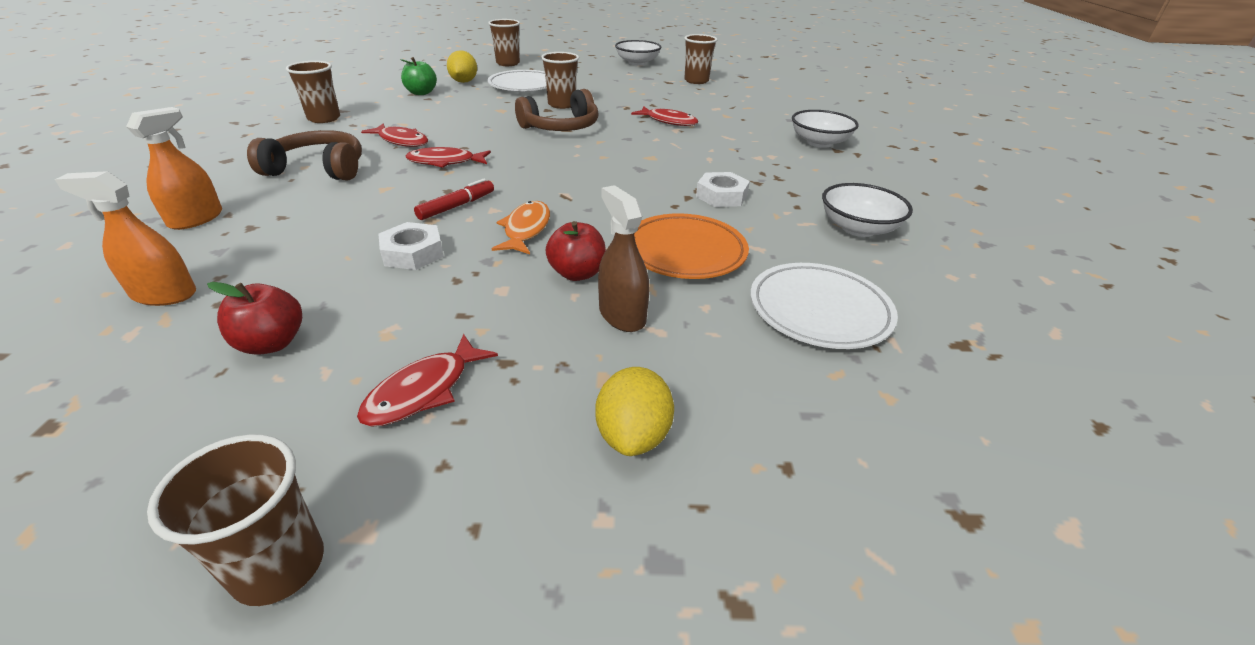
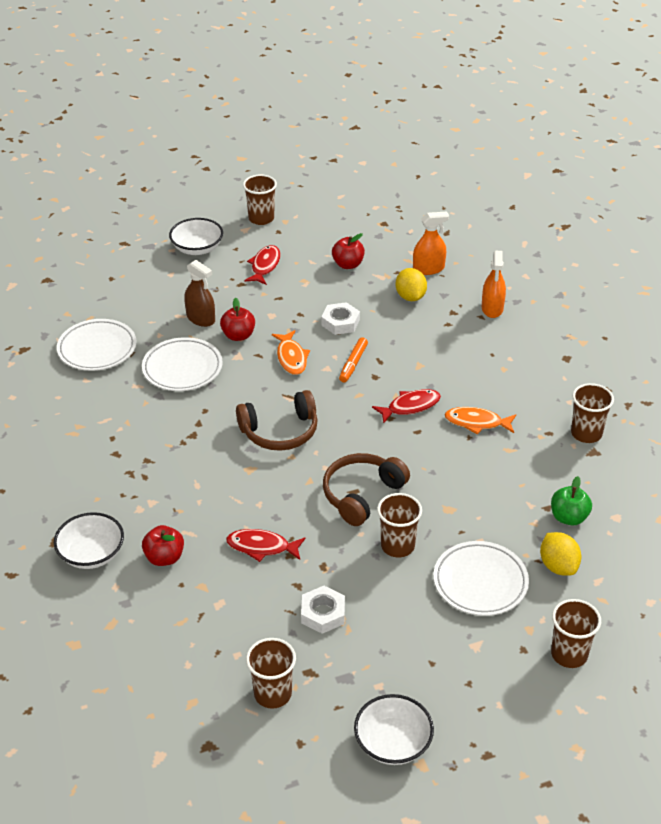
camera: 160 degrees right, 5 degrees up
brown headphones [247,130,362,180] -> brown headphones moved to [236,390,318,451]
red fish [361,123,428,147] -> orange fish [444,407,516,434]
red marker [414,178,494,220] -> orange marker [339,337,368,383]
yellow lemon [595,367,674,456] -> yellow lemon moved to [396,268,427,301]
orange plate [634,213,749,279] -> white plate [142,337,223,391]
white nut [696,172,750,207] -> white nut moved to [301,586,345,634]
white bowl [822,183,913,237] -> white bowl moved to [169,218,223,255]
none -> red apple [142,525,184,566]

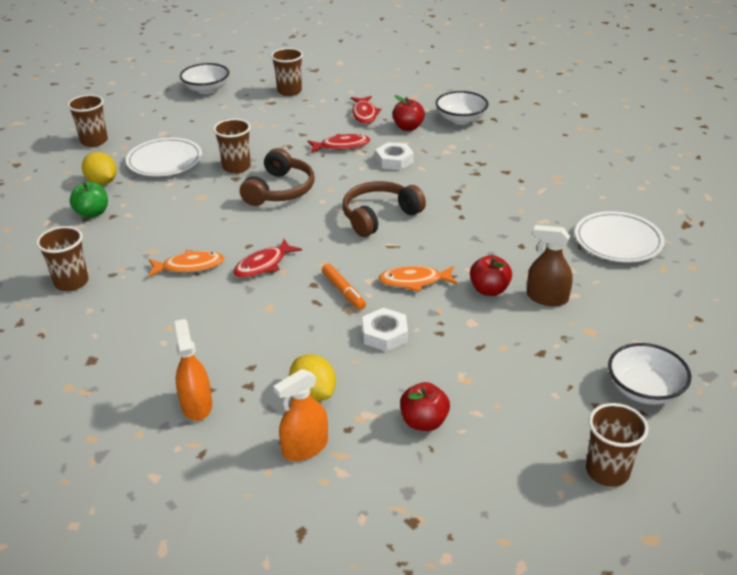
camera: 160 degrees right, 5 degrees down
white plate [142,337,223,391] -> none
red fish [245,245,281,285] -> red fish moved to [351,96,381,124]
orange fish [272,330,310,375] -> orange fish turned 60 degrees counterclockwise [378,266,458,292]
white nut [301,586,345,634] -> white nut moved to [375,142,414,170]
orange marker [339,337,368,383] -> orange marker turned 150 degrees clockwise [322,264,366,310]

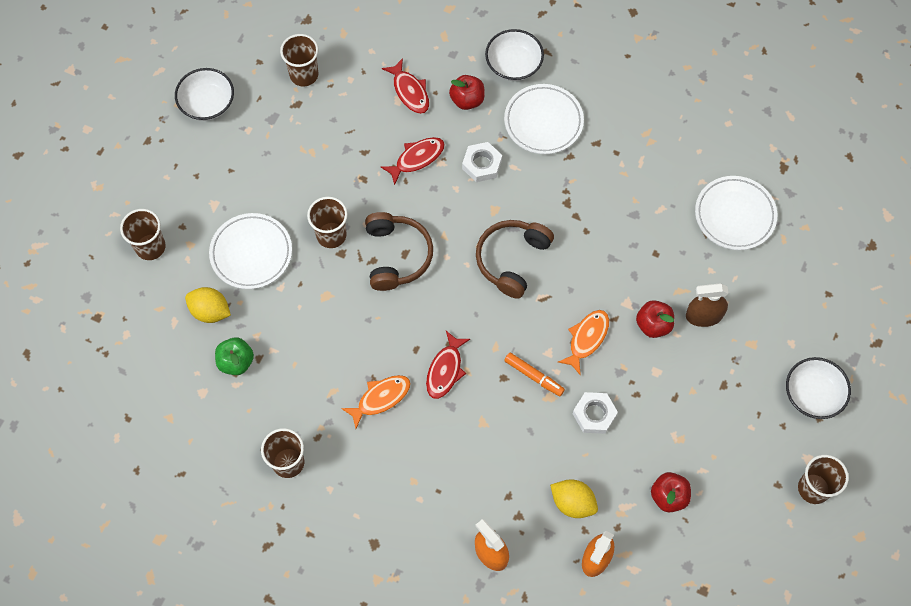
camera: 25 degrees left, 30 degrees up
orange fish [378,266,458,292] -> orange fish turned 150 degrees clockwise [558,310,609,375]
none -> white plate [504,84,584,154]

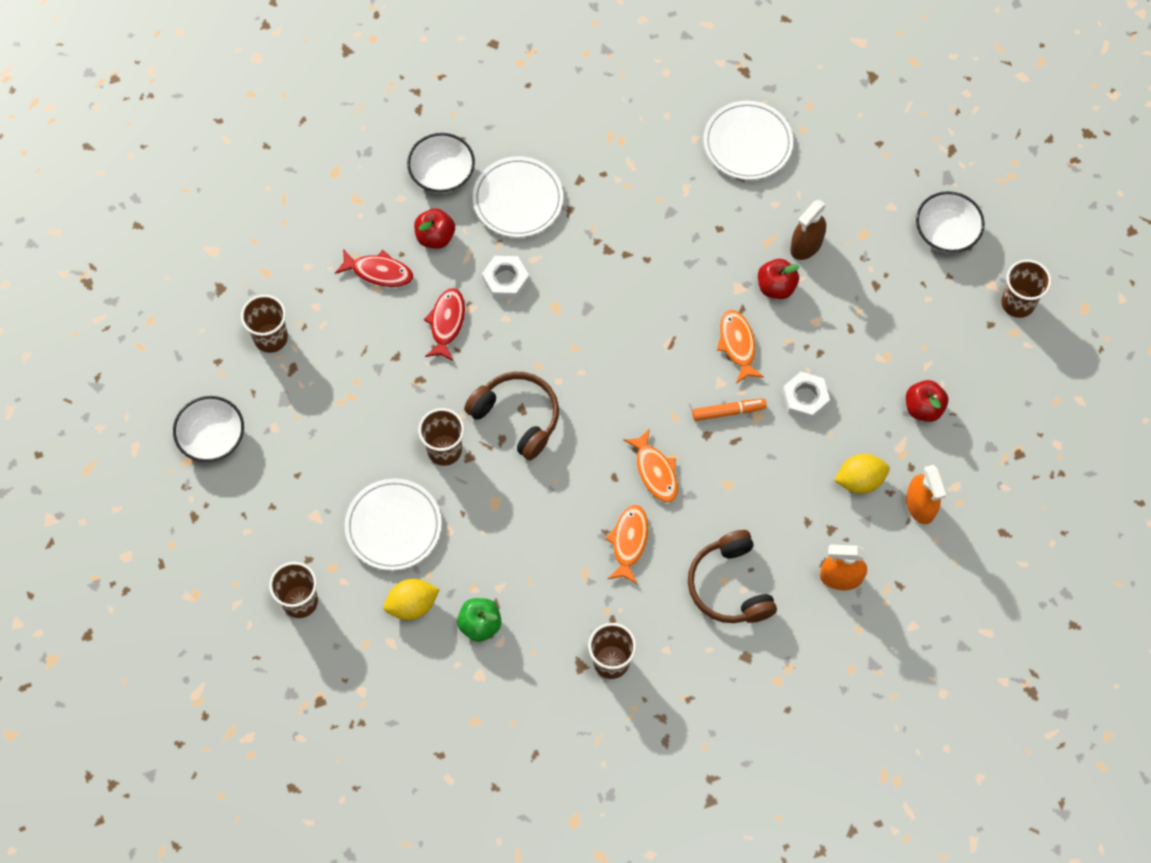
camera: 45 degrees left, 0 degrees up
red fish [426,331,470,399] -> orange fish [624,428,678,503]
brown headphones [476,220,554,299] -> brown headphones moved to [688,530,777,623]

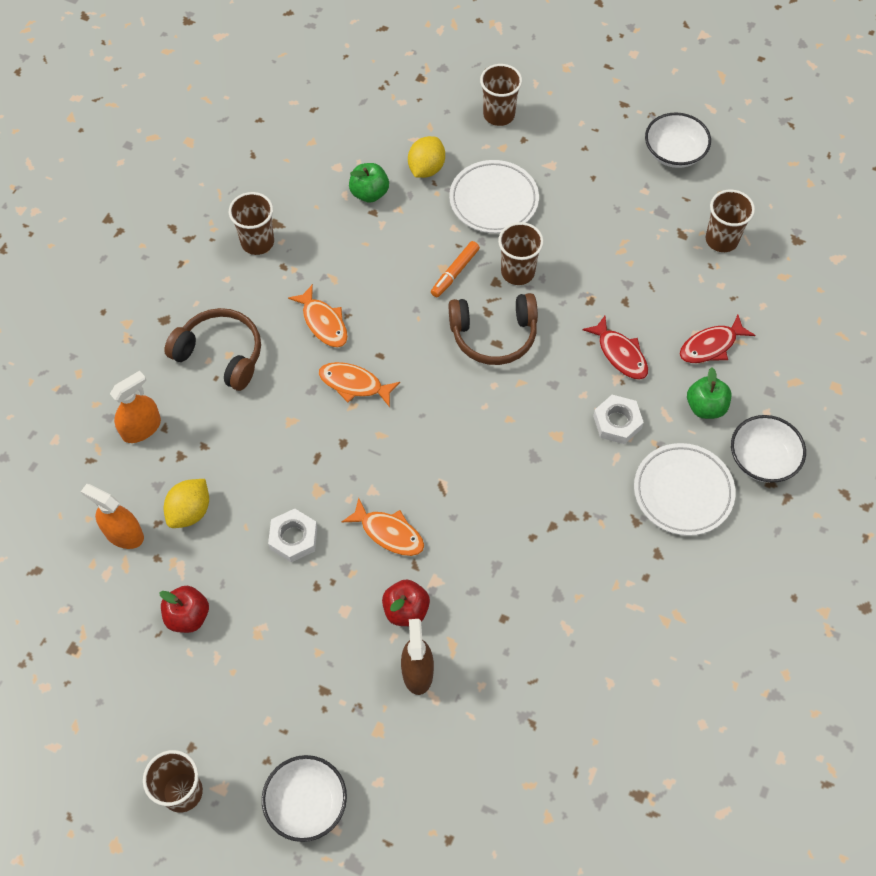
camera: 135 degrees right, 5 degrees down
red apple [414,208,455,249] -> green apple [687,368,732,419]
orange marker [692,398,767,421] -> orange marker moved to [431,241,480,297]
white plate [703,101,793,180] -> none

